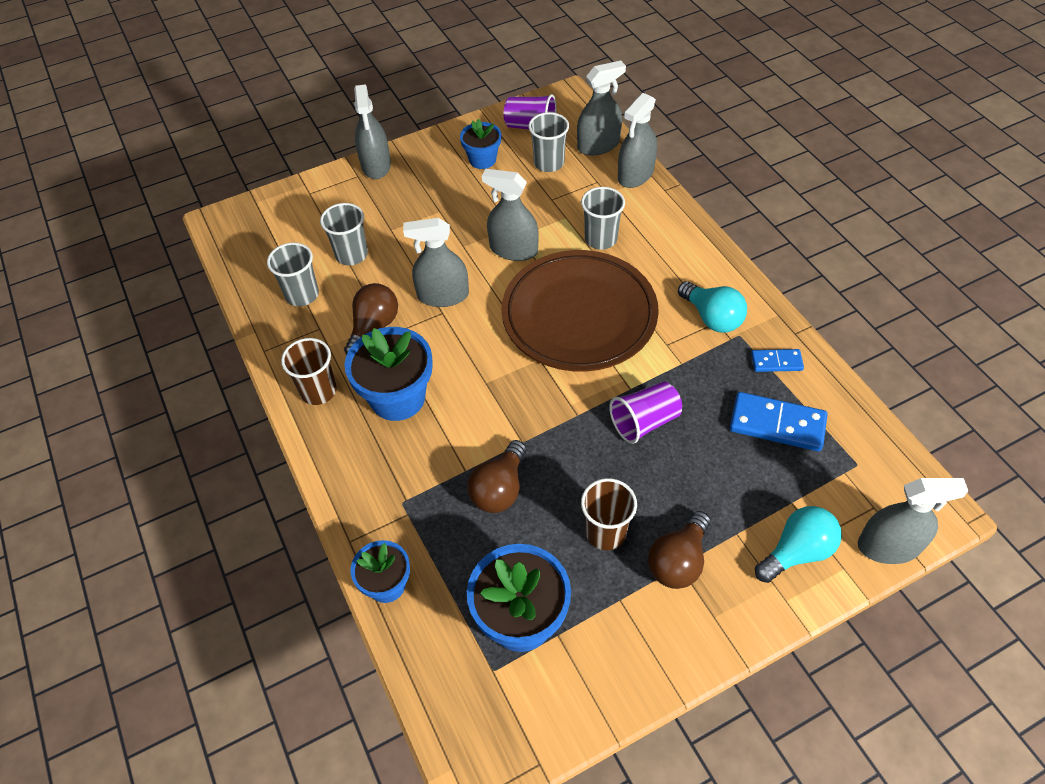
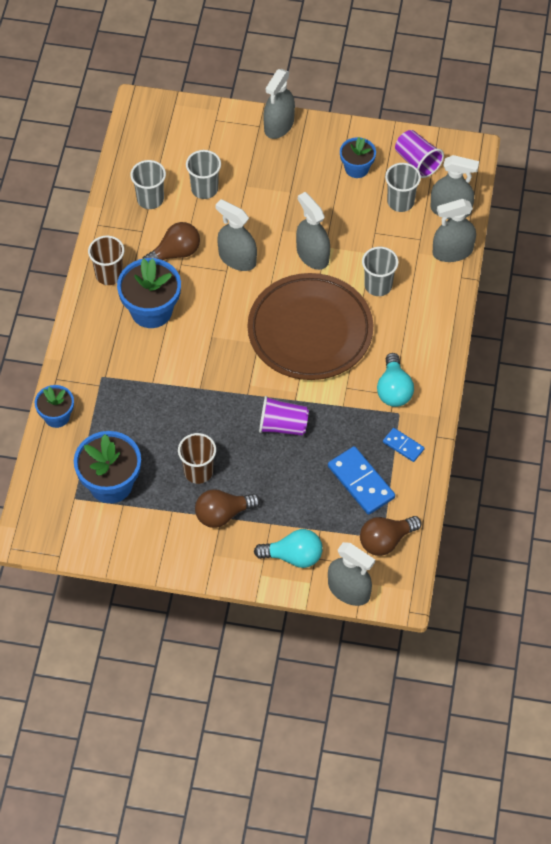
camera: 35 degrees right, 5 degrees up
brown light bulb [467,440,526,513] -> brown light bulb moved to [360,516,422,556]

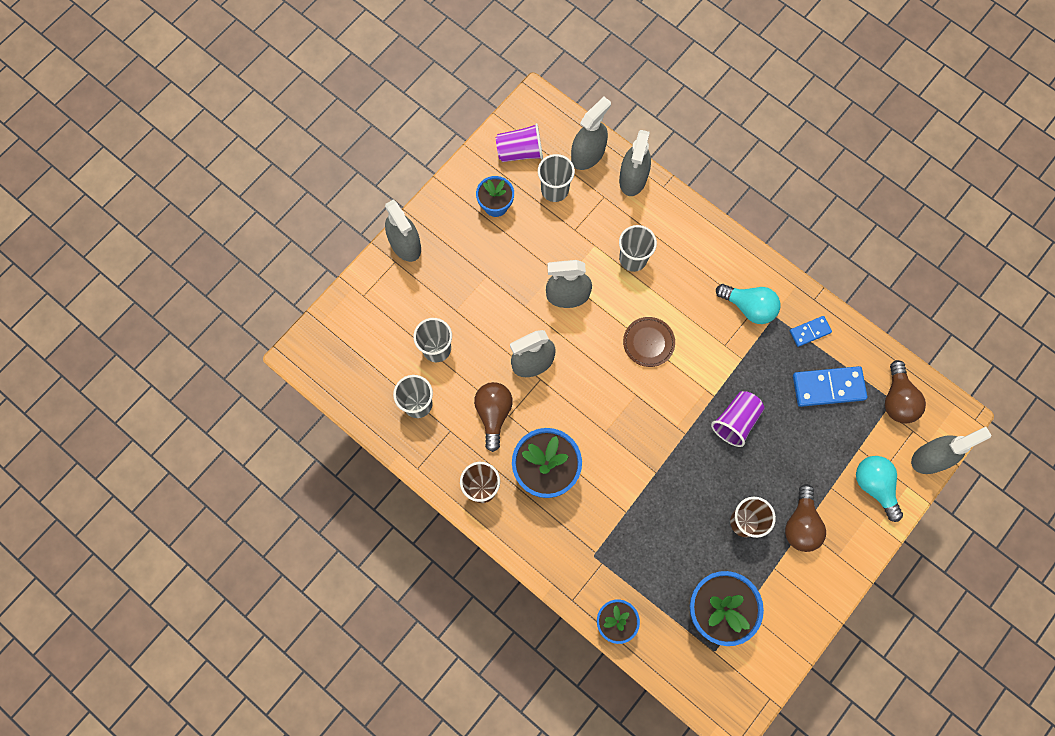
camera: 60 degrees left, 15 degrees up
brown plate [248,273,373,380] -> brown plate [623,317,675,367], size x0.40
turquoise light bulb [254,529,323,568] -> turquoise light bulb turned 60 degrees counterclockwise [856,456,903,522]

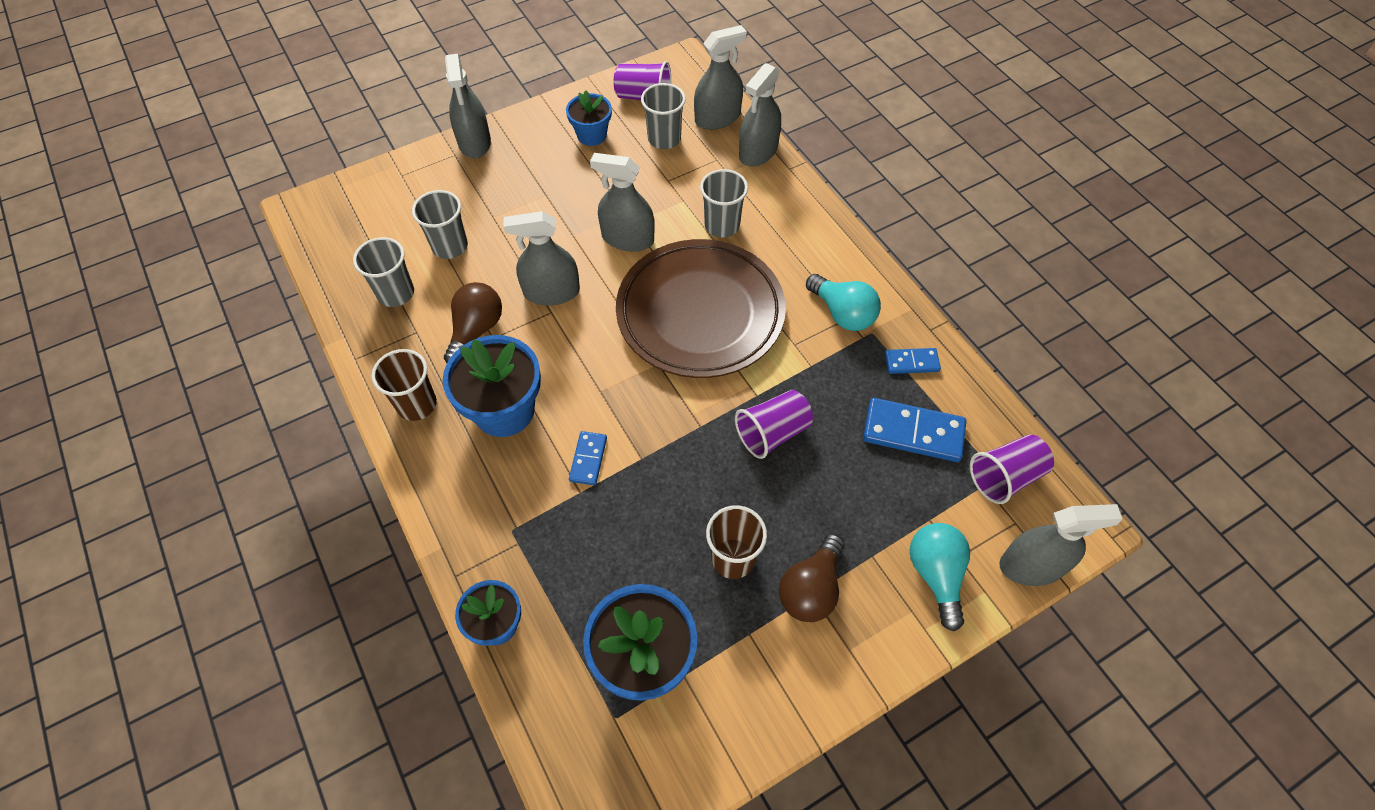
camera: 20 degrees right, 15 degrees down
brown plate [623,317,675,367] -> brown plate [616,239,786,378], size x2.47
brown light bulb [885,360,926,424] -> purple cup [970,434,1054,504]
none -> blue domino [569,431,607,485]

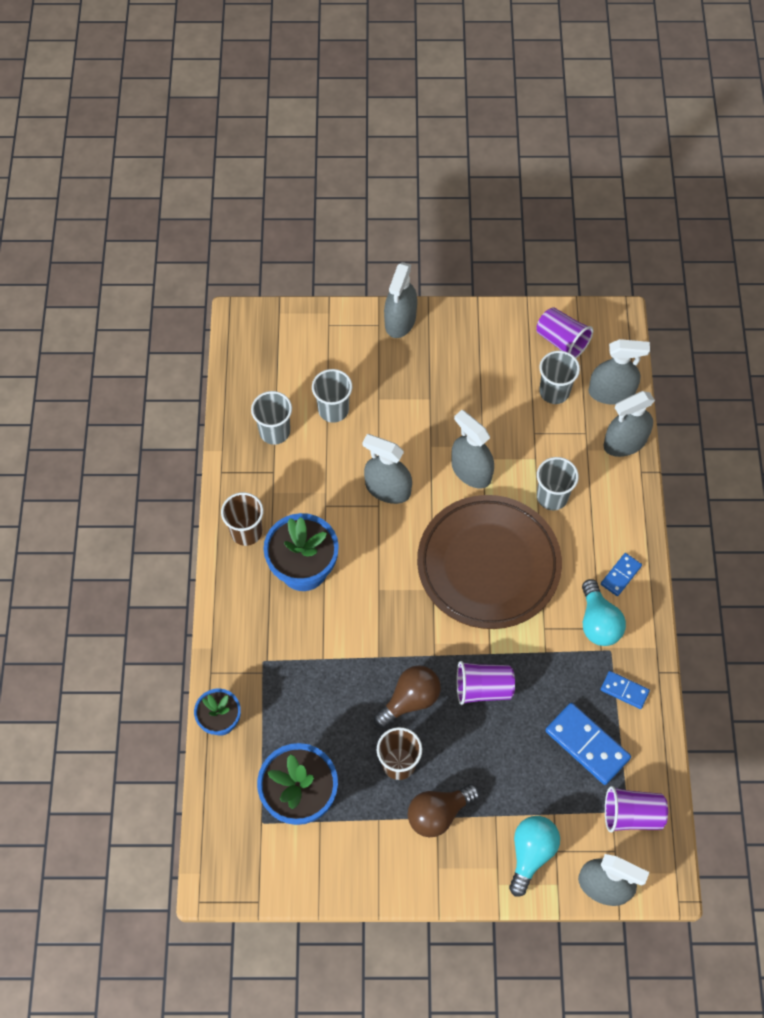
camera: 30 degrees right, 5 degrees up
brown light bulb [444,282,502,363] -> brown light bulb moved to [374,665,441,728]
blue flower pot [566,90,612,146] -> none
blue domino [569,431,607,485] -> blue domino moved to [601,553,642,596]

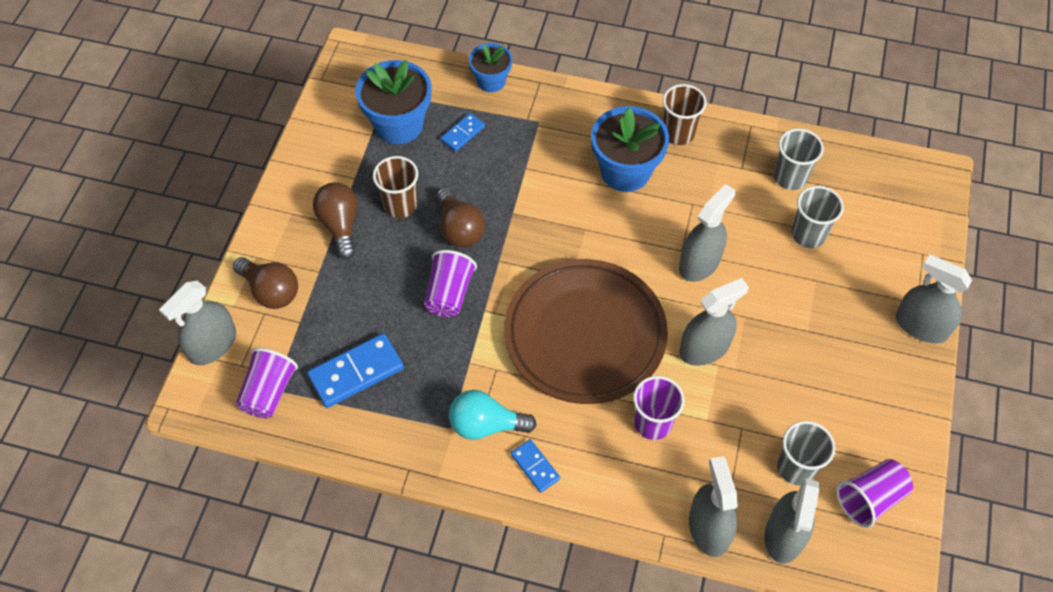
camera: 105 degrees right, 5 degrees down
turquoise light bulb [509,816,560,897] -> brown light bulb [233,257,298,309]
grey cup [537,457,579,510] -> purple cup [633,376,685,440]
blue domino [601,671,650,709] -> blue domino moved to [441,113,485,151]

